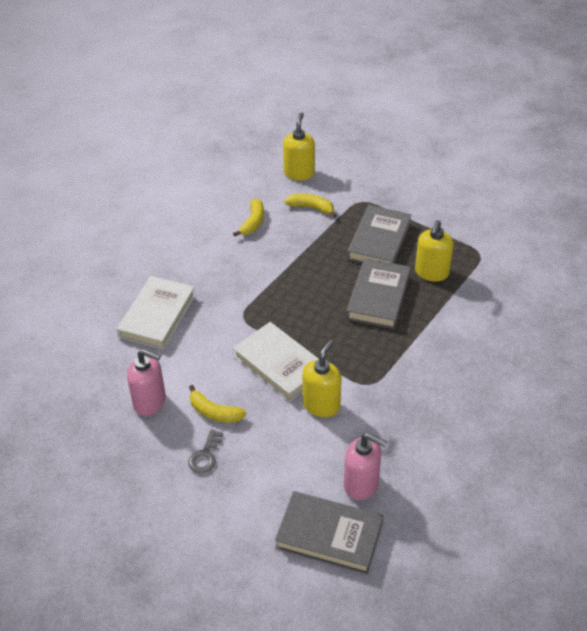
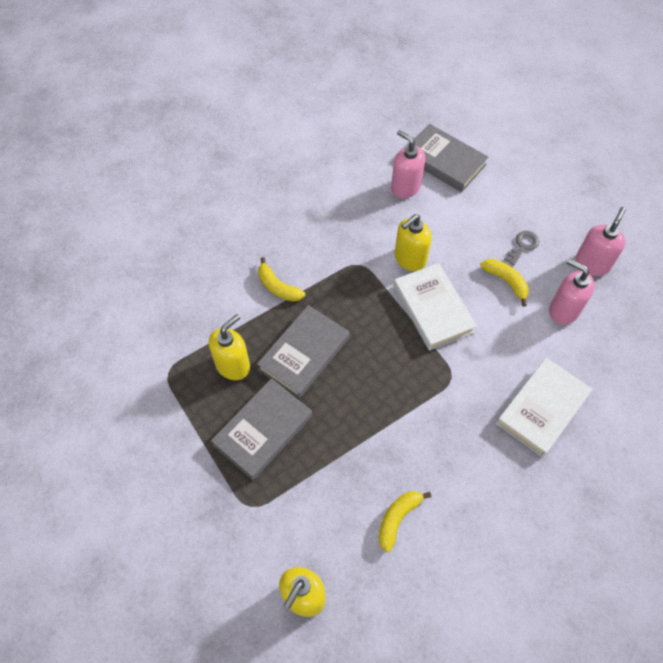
camera: 160 degrees left, 15 degrees up
yellow banana [284,194,337,218] -> yellow banana moved to [258,257,305,302]
none -> pink soap dispenser [575,207,626,276]

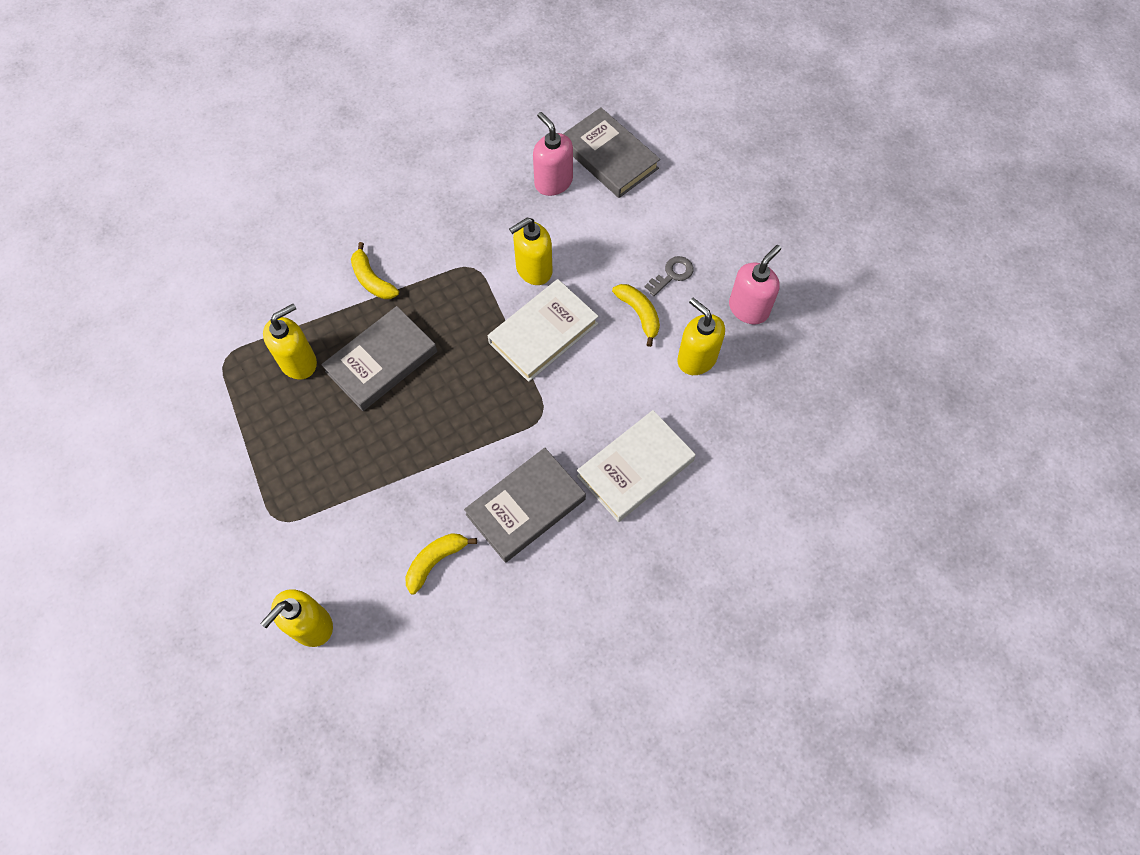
camera: 10 degrees right, 5 degrees up
grey book [211,378,312,480] -> grey book moved to [464,448,586,563]
white book [393,263,477,351] -> white book turned 60 degrees clockwise [488,279,599,382]
pink soap dispenser [549,259,595,325] -> yellow soap dispenser [677,298,725,375]

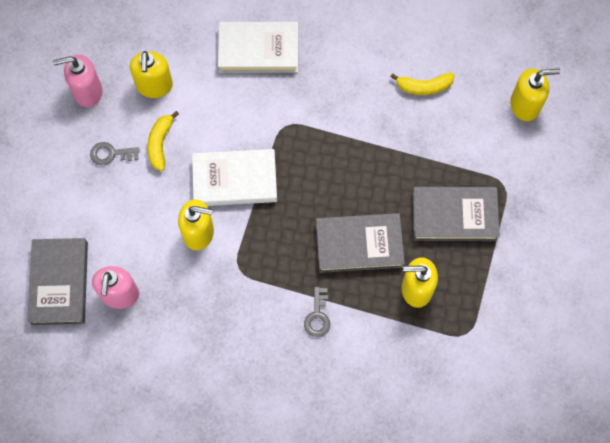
camera: 140 degrees left, 5 degrees up
yellow banana [351,242,399,299] -> grey key [304,287,330,337]
grey book [464,448,586,563] -> grey book moved to [413,187,500,241]

